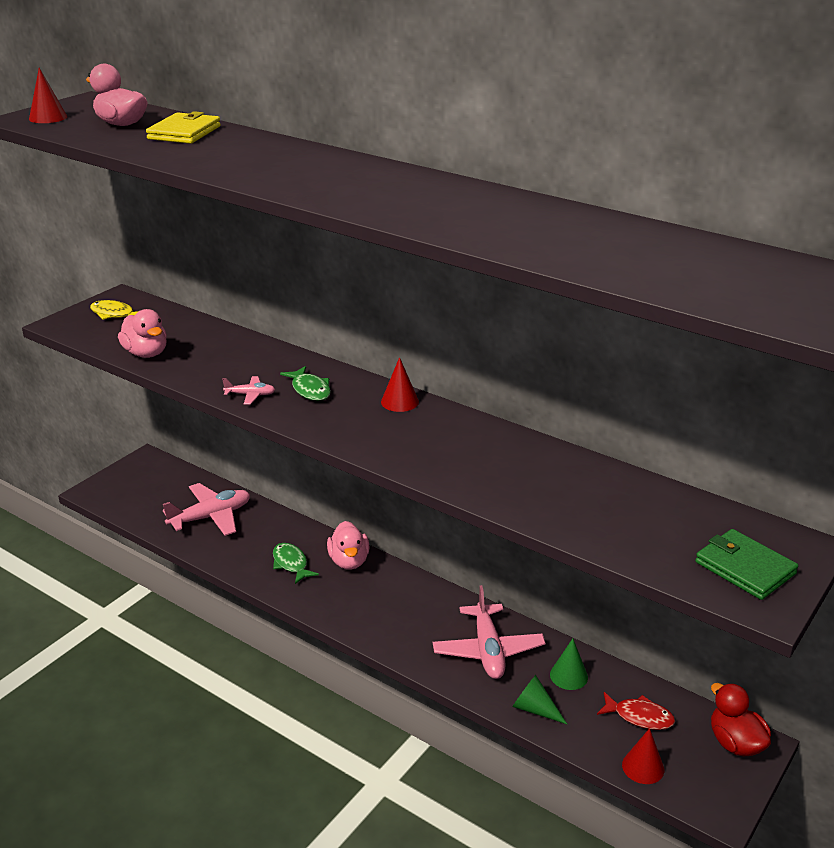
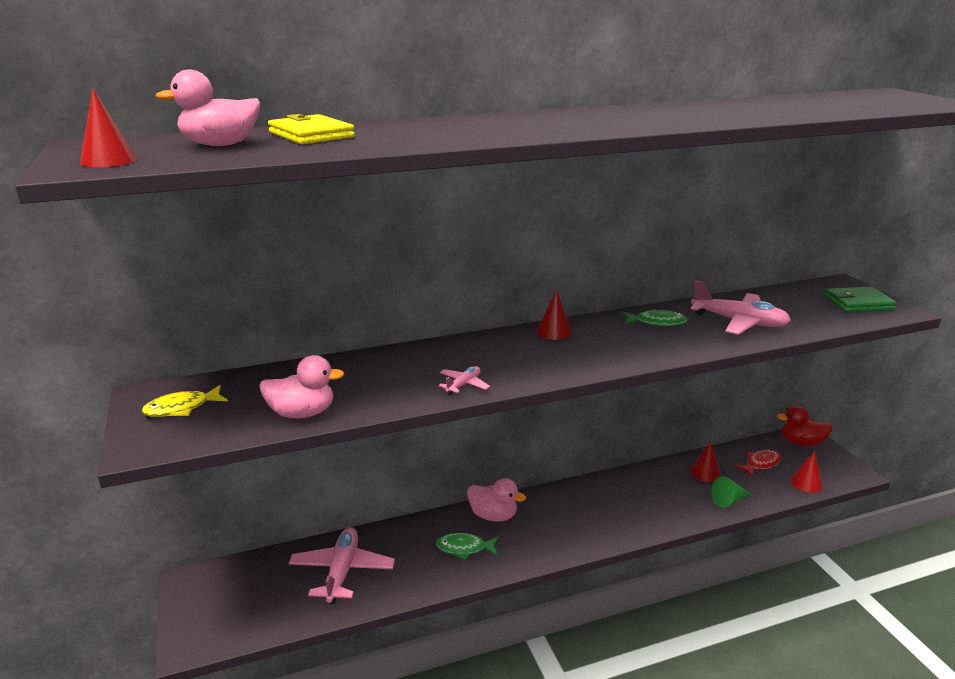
camera: 55 degrees left, 5 degrees down
green fish [280,366,331,401] -> green fish moved to [622,309,687,326]
pink plane [433,585,545,679] -> pink plane moved to [691,280,791,335]
green cone [550,639,588,690] -> red cone [690,441,720,482]

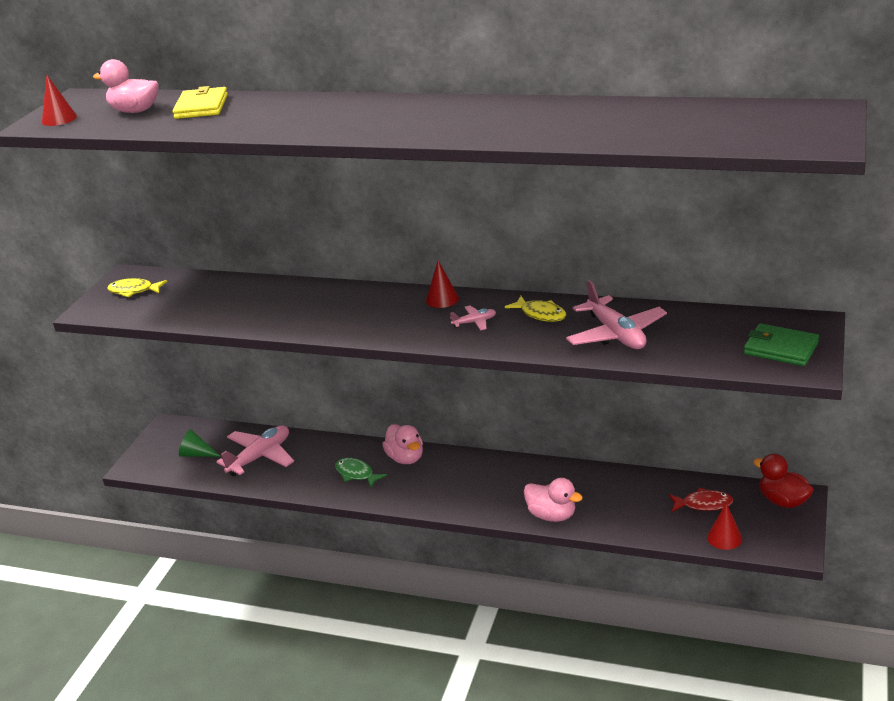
camera: 40 degrees right, 5 degrees up
pink duck [260,355,344,418] -> pink duck moved to [524,478,583,522]
pink plane [439,366,490,395] -> pink plane moved to [450,305,496,331]
green fish [622,309,687,326] -> yellow fish [505,296,567,322]
red cone [690,441,720,482] -> none
green cone [711,476,752,508] -> green cone moved to [179,429,221,457]

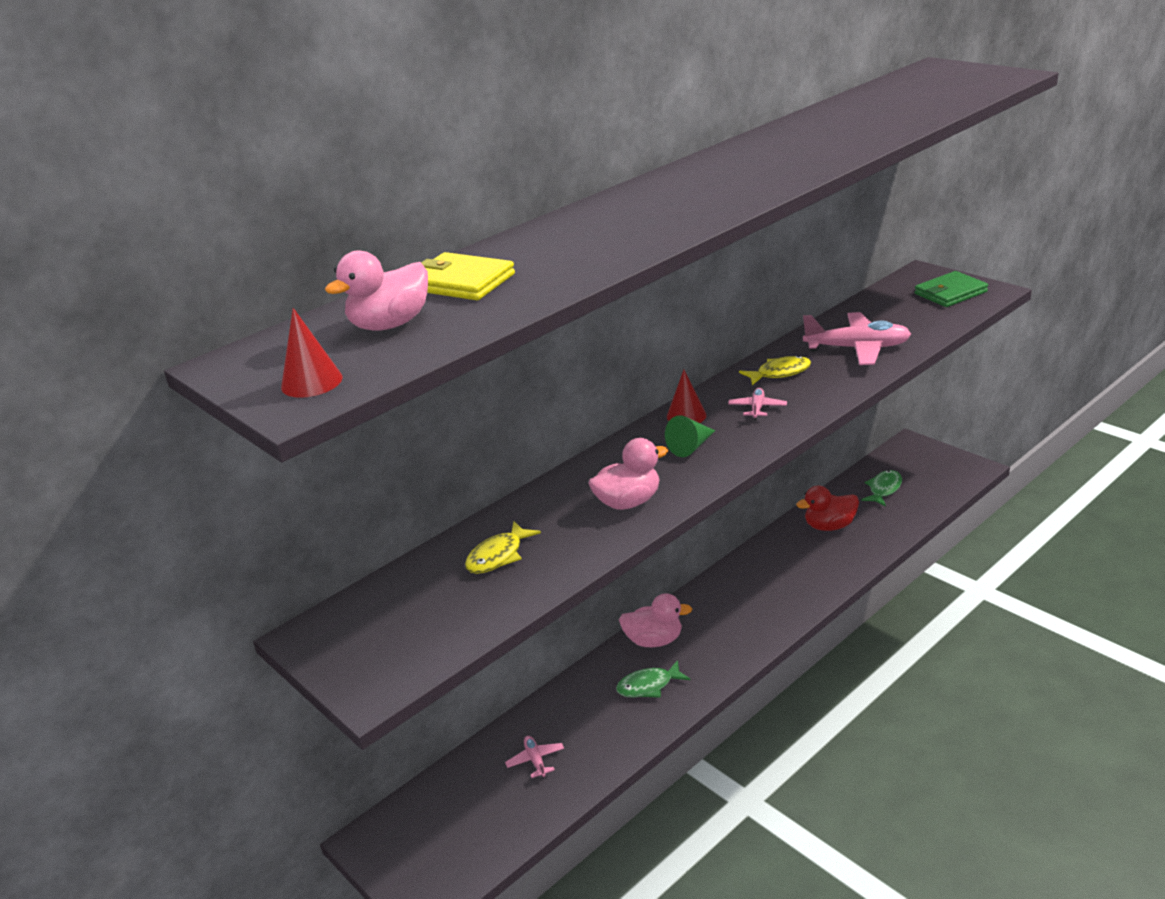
camera: 60 degrees left, 0 degrees up
yellow fish [107,278,168,297] -> yellow fish moved to [465,521,541,574]
green cone [179,429,221,457] -> green cone moved to [665,415,715,457]
pink plane [216,425,294,476] -> pink plane [505,736,564,778], size x0.48
pink duck [524,478,583,522] -> pink duck moved to [588,438,668,510]
red fish [669,488,733,512] -> green fish [861,470,902,507]
red cone [707,503,742,550] -> none
red duck [753,454,814,508] -> red duck moved to [796,485,859,531]

